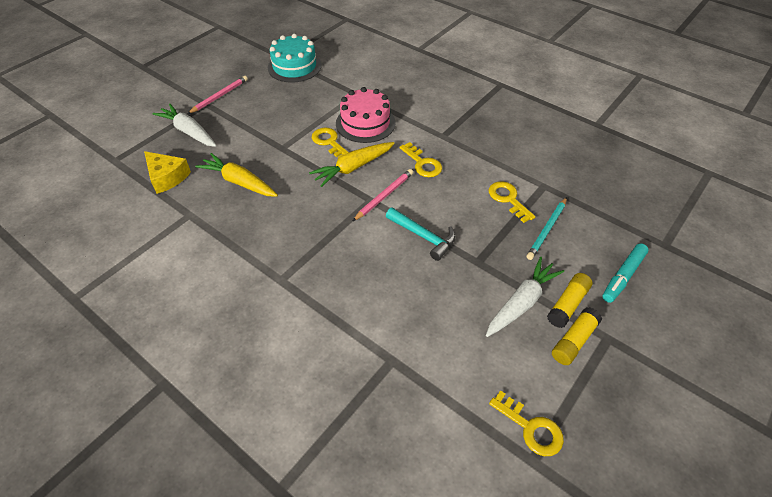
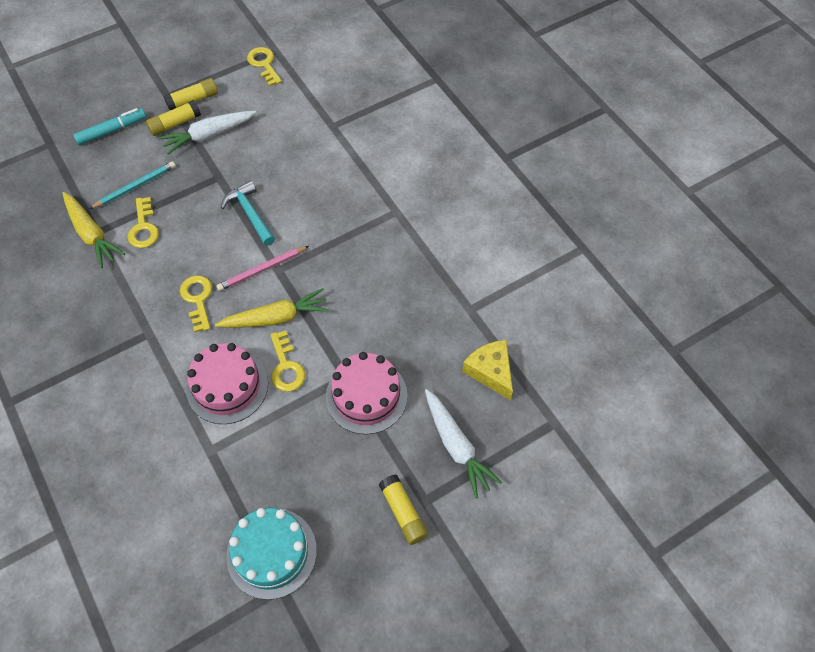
camera: 160 degrees left, 10 degrees up
pink pencil [187,76,248,114] -> yellow glue stick [379,475,428,545]
yellow carrot [195,153,278,197] -> yellow carrot moved to [63,192,125,268]
none -> pink cake [326,352,408,435]

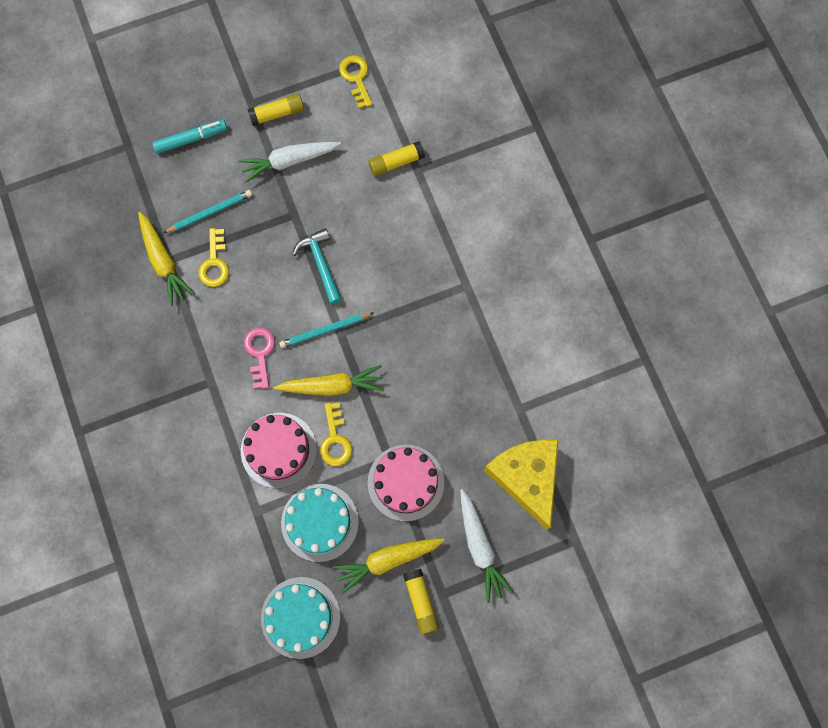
camera: 10 degrees right, 15 degrees up
yellow glue stick [146,100,201,136] -> yellow glue stick moved to [368,141,425,176]
yellow key [180,275,212,332] -> pink key [244,327,275,389]
pink pencil [216,246,309,291] -> turquoise pencil [279,312,374,348]
yellow cheese [462,340,513,400] -> yellow cheese [484,440,559,530], size x1.59
none -> turquoise cake [281,484,359,562]
none -> yellow carrot [333,538,445,594]

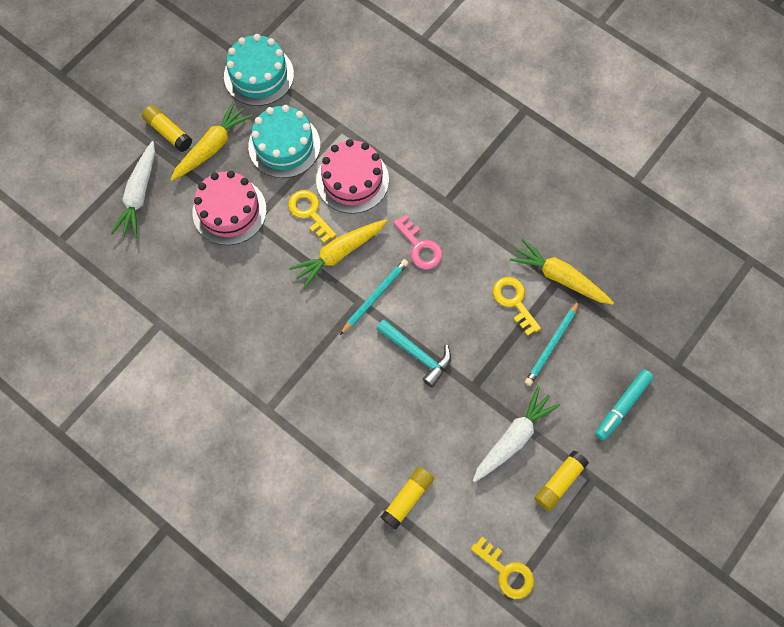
camera: 150 degrees right, 5 degrees down
white carrot [460,489,514,603] -> white carrot turned 120 degrees counterclockwise [111,141,155,238]
yellow cheese [484,440,559,530] -> none

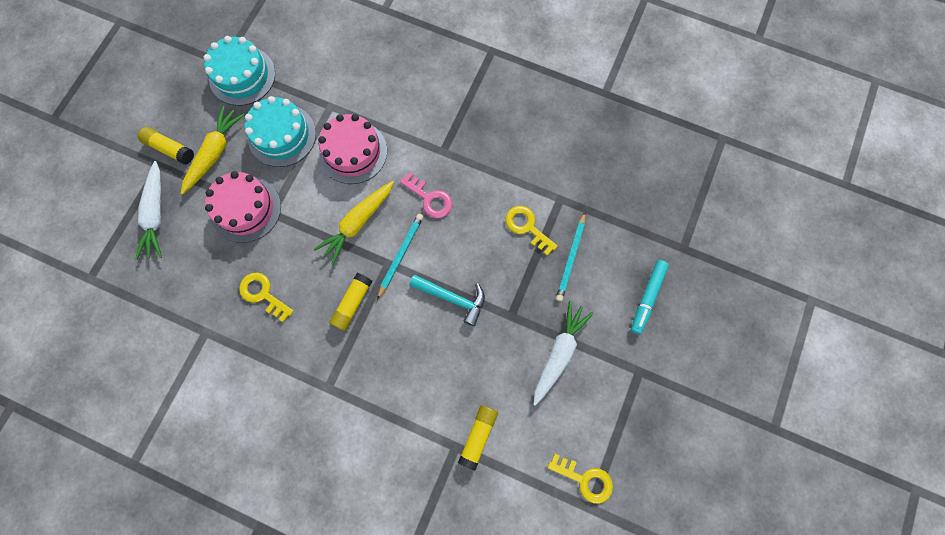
camera: 15 degrees left, 5 degrees up
yellow key [288,190,336,243] -> yellow key moved to [239,272,294,322]
yellow carrot [510,239,614,305] -> none
yellow glue stick [535,450,589,511] -> yellow glue stick moved to [329,273,372,331]

